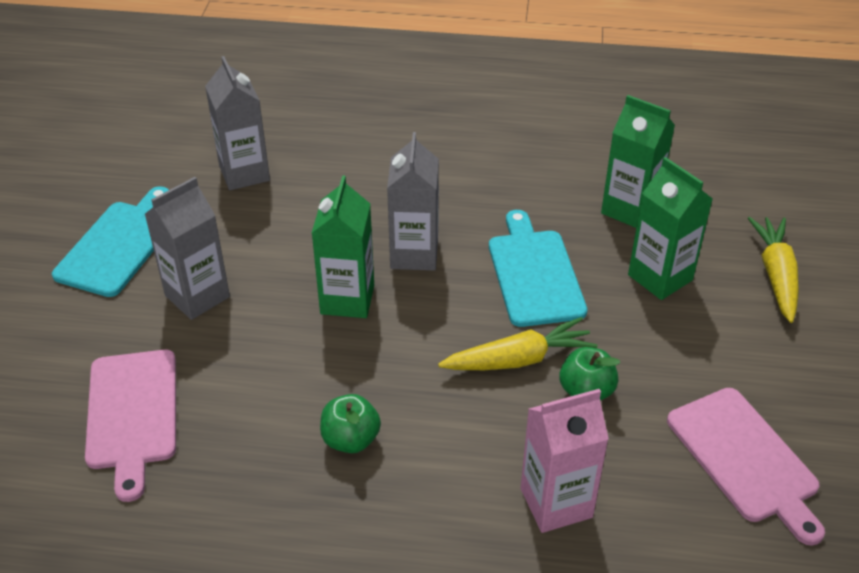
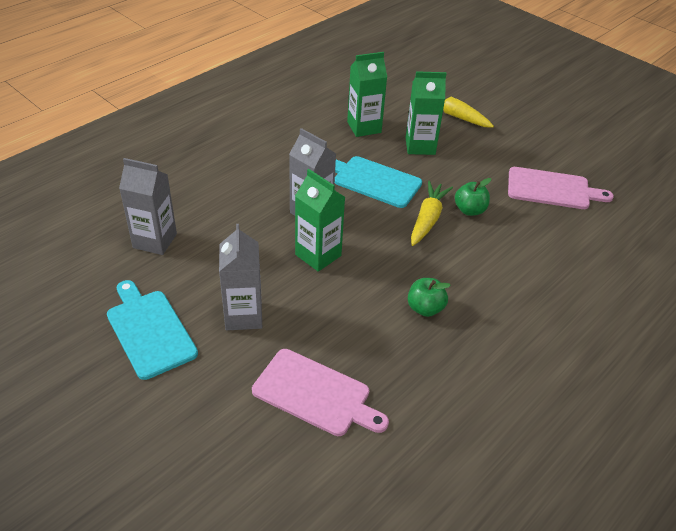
camera: 55 degrees left, 0 degrees up
pink carton [521,389,609,533] -> none

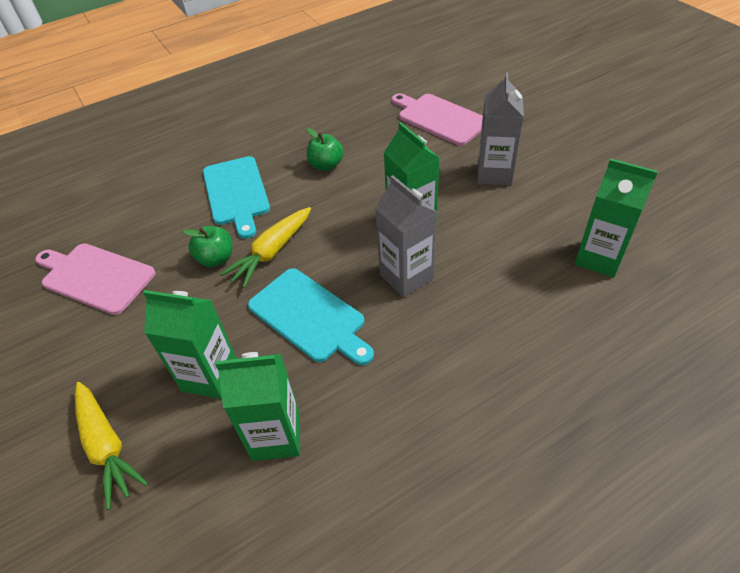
camera: 160 degrees left, 5 degrees up
turquoise cutting board [107,280,198,380] -> turquoise cutting board moved to [203,156,270,239]
grey carton [119,158,177,255] -> green carton [575,159,658,278]

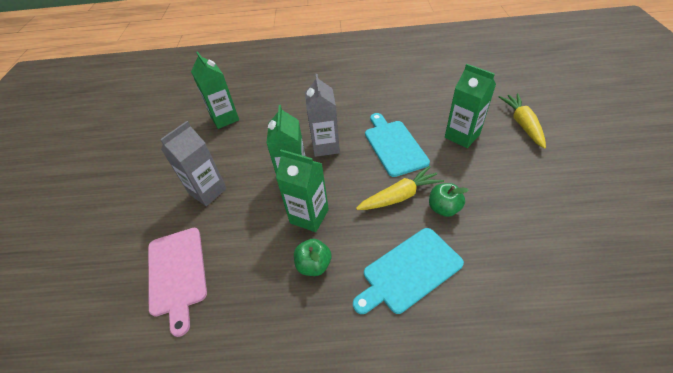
camera: 150 degrees left, 0 degrees up
pink cutting board [35,244,155,315] -> none
turquoise cutting board [203,156,270,239] -> turquoise cutting board turned 135 degrees counterclockwise [353,228,464,314]
green carton [215,352,300,461] -> green carton moved to [276,149,329,232]

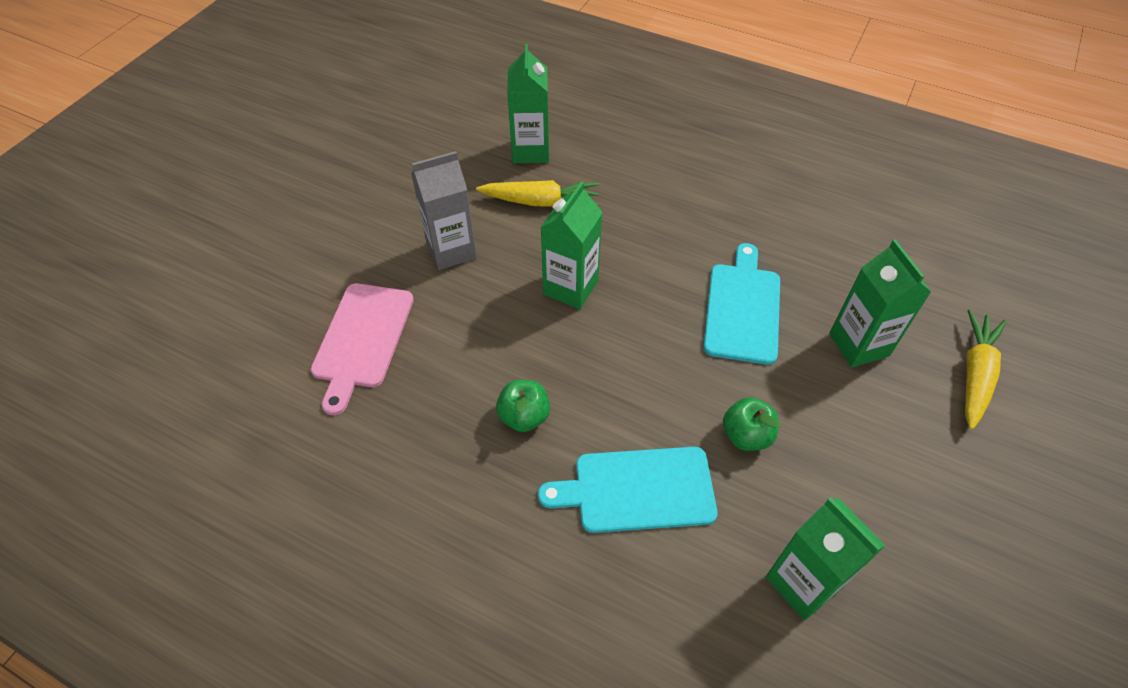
camera: 25 degrees right, 5 degrees up
green carton [276,149,329,232] -> green carton moved to [766,497,885,620]
grey carton [305,74,340,157] -> none
yellow carrot [356,166,444,210] -> yellow carrot moved to [476,180,599,207]

